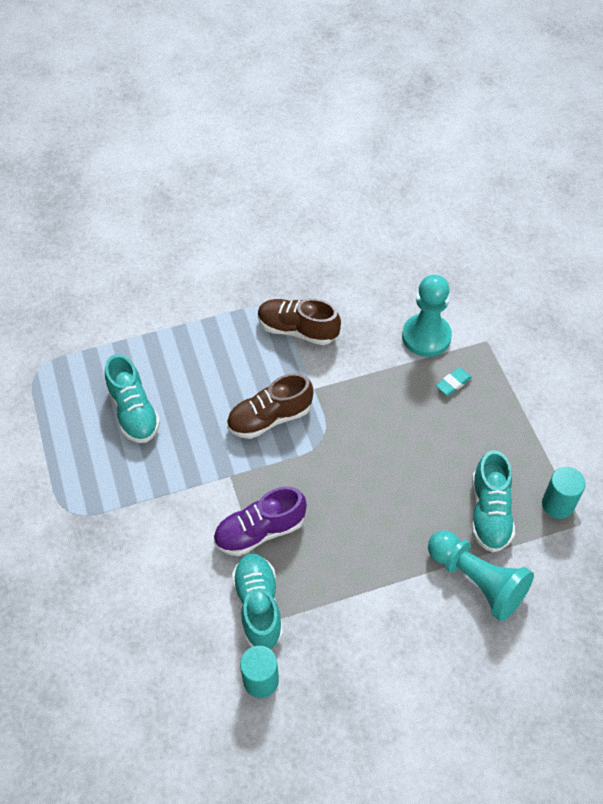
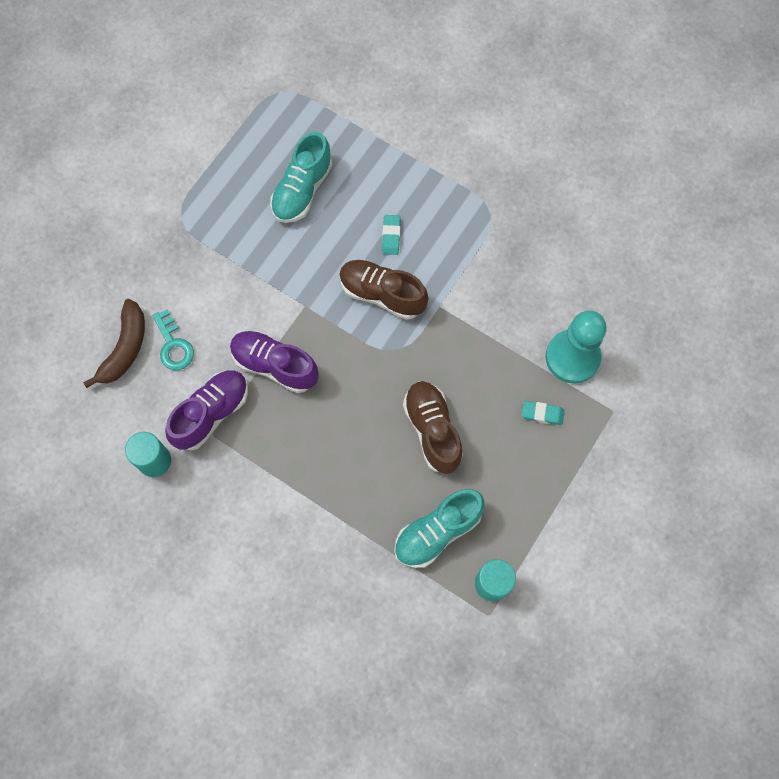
camera: 50 degrees right, 15 degrees up
turquoise shoe [232,554,283,649] -> purple shoe [165,370,248,450]
brown shoe [258,298,341,345] -> brown shoe moved to [403,381,463,474]
turquoise pawn [428,530,534,622] -> none
none -> brown banana [83,299,145,388]
none -> turquoise key [152,309,194,370]
none -> turquoise eraser [382,215,401,255]

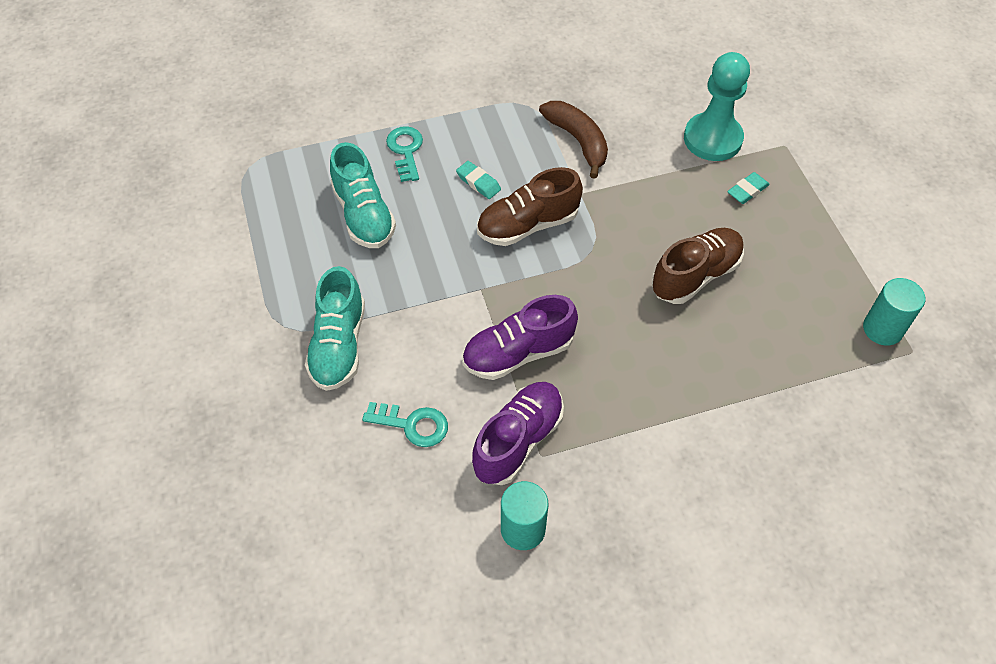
camera: 50 degrees left, 15 degrees down
brown banana [83,299,145,388] -> brown banana moved to [539,101,608,179]
purple shoe [165,370,248,450] -> purple shoe turned 45 degrees clockwise [472,382,564,485]
turquoise shoe [394,489,484,568] -> turquoise shoe moved to [305,266,365,391]
brown shoe [403,381,463,474] -> brown shoe turned 120 degrees clockwise [652,228,744,304]
none -> turquoise key [386,126,423,182]

